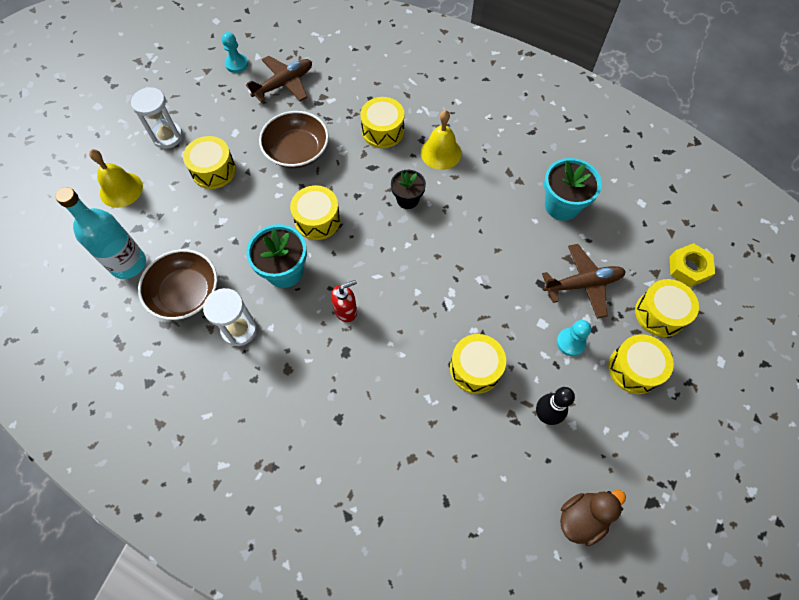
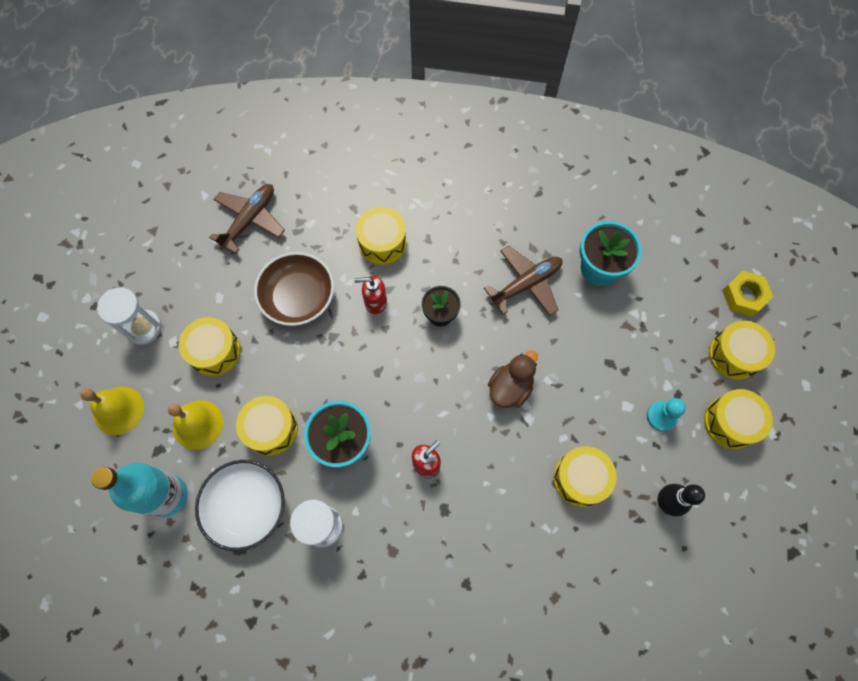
camera: 20 degrees left, 5 degrees up
brown bowl [138,249,217,320] -> white bowl [195,460,285,551]
turquoise pawn [222,32,248,73] -> none
yellow drum [290,185,341,240] -> yellow drum moved to [236,396,298,456]
yellow bell [421,110,462,170] -> yellow bell moved to [168,400,223,450]
brown plane [542,244,626,319] -> brown plane moved to [484,246,562,316]
brown duck [560,490,626,546] -> brown duck moved to [488,350,538,408]
none -> red soap dispenser [354,276,387,314]

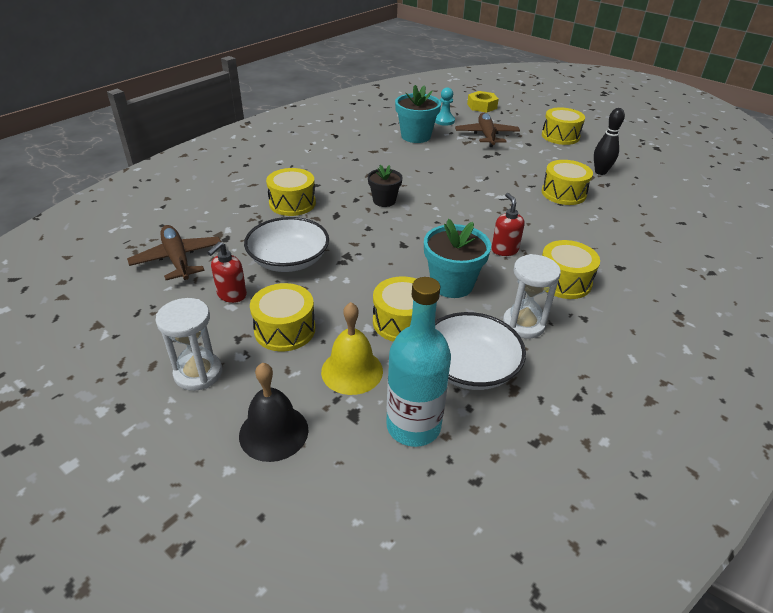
camera: 60 degrees left, 30 degrees down
yellow bell [80,386,144,435] -> black bell [239,362,308,462]
brown bowl [254,252,334,326] -> white bowl [244,217,329,272]
red soap dispenser [354,276,387,314] -> red soap dispenser moved to [207,242,247,303]
brown plane [484,246,562,316] -> brown plane moved to [455,113,520,147]
brown duck [488,350,538,408] -> none
turquoise pawn [647,398,686,431] -> turquoise pawn moved to [435,87,455,126]
yellow drum [709,321,775,380] -> yellow drum moved to [542,240,600,299]

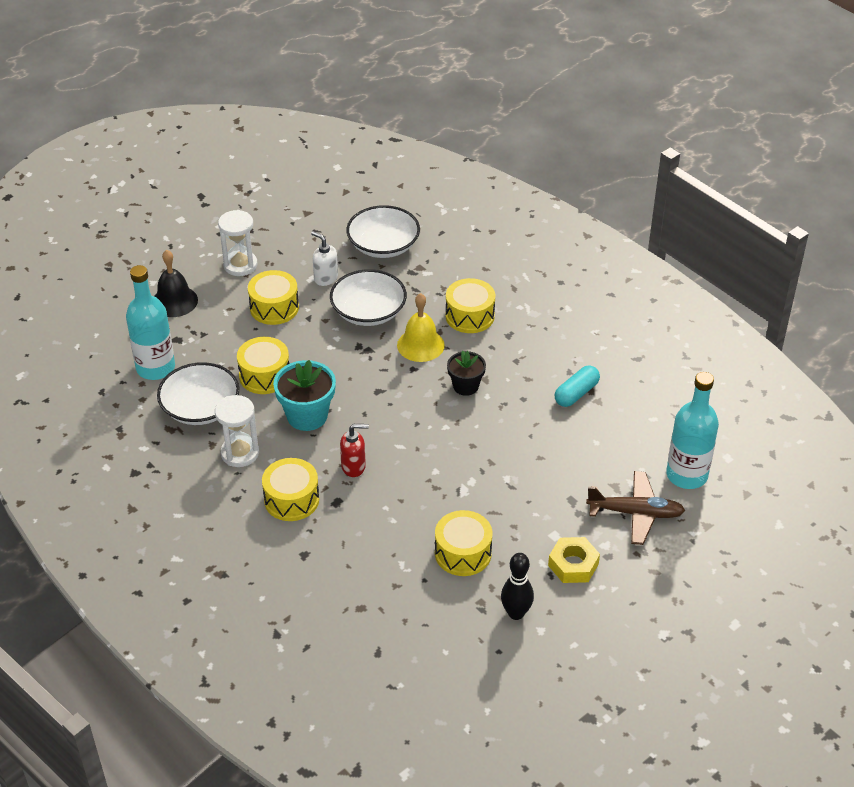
camera: 100 degrees right, 5 degrees up
brown plane [127,225,221,280] -> white bowl [346,205,420,258]
red soap dispenser [207,242,247,303] -> white soap dispenser [311,231,338,286]
yellow bell [321,302,383,395] -> yellow bell moved to [397,293,445,362]
turquoise flower pot [395,85,441,143] -> none
turquoise pawn [435,87,455,126] -> turquoise bottle [666,372,719,489]
yellow nut [467,91,499,113] -> yellow nut moved to [548,537,600,583]
yellow drum [542,107,585,145] -> none
none -> turquoise capsule [555,366,600,407]

